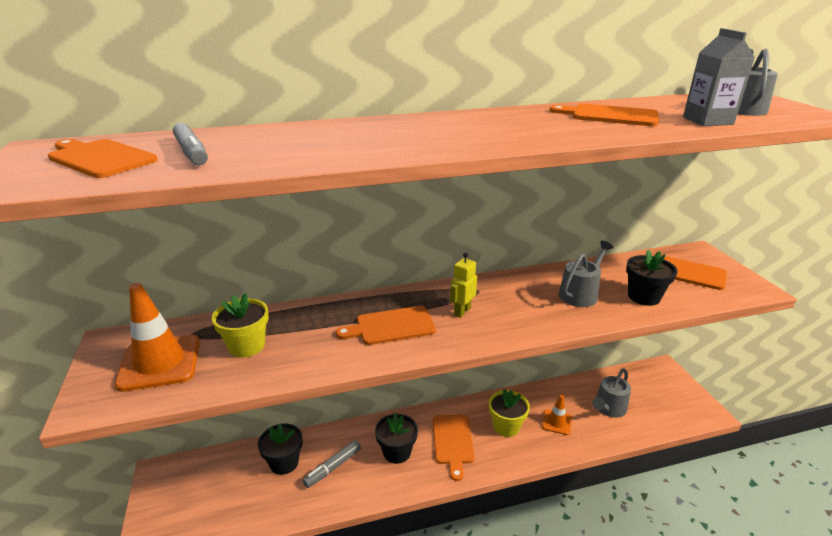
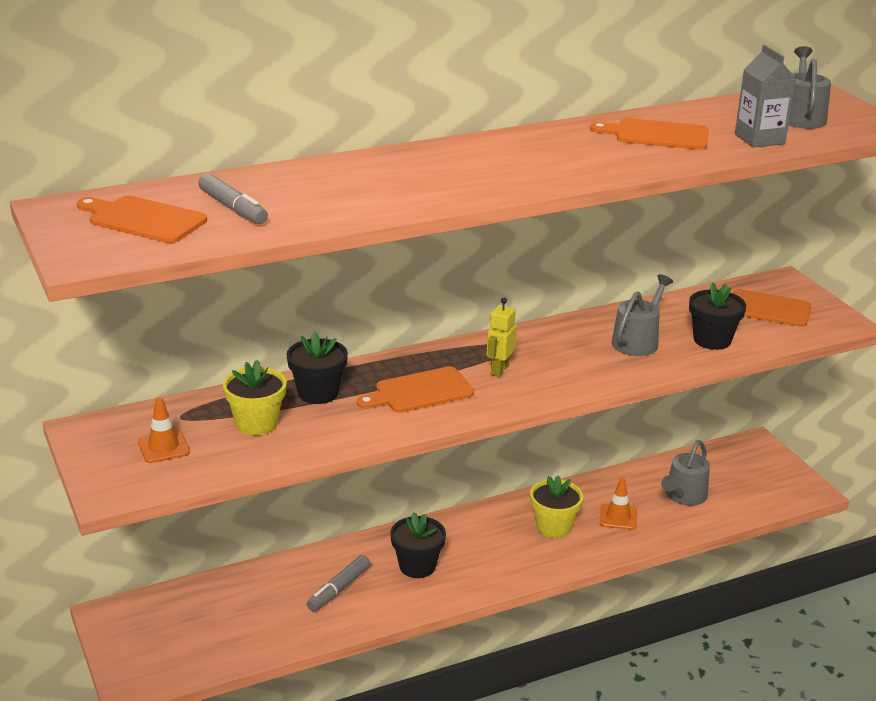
camera: 10 degrees left, 0 degrees up
orange traffic cone [115,283,200,392] -> orange traffic cone [138,396,190,463], size x0.54
black flower pot [258,423,303,475] -> black flower pot moved to [286,331,348,404]
orange cutting board [433,415,475,481] -> none

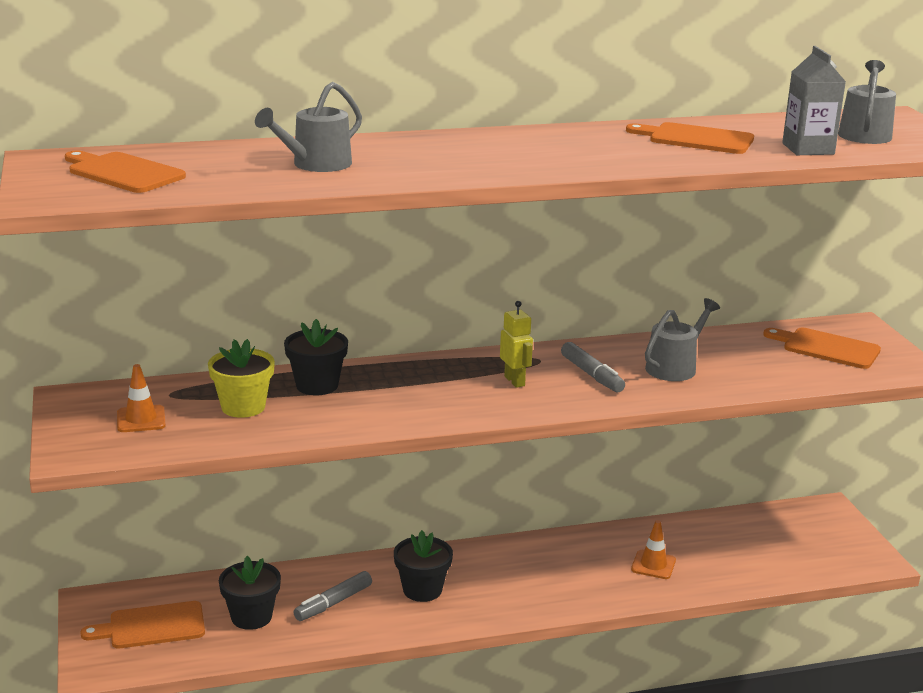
camera: 10 degrees right, 5 degrees down
grey marker [198,173,268,224] -> grey marker moved to [561,342,625,392]
orange cutting board [357,366,474,413] -> orange cutting board moved to [80,601,205,648]
yellow robot [487,298,517,377] -> yellow robot turned 120 degrees clockwise [500,301,533,388]
yellow flower pot [530,475,583,538] -> none
grey watering can [661,440,710,506] -> grey watering can moved to [255,82,362,172]
black flower pot [689,282,746,350] -> black flower pot moved to [219,556,281,630]

